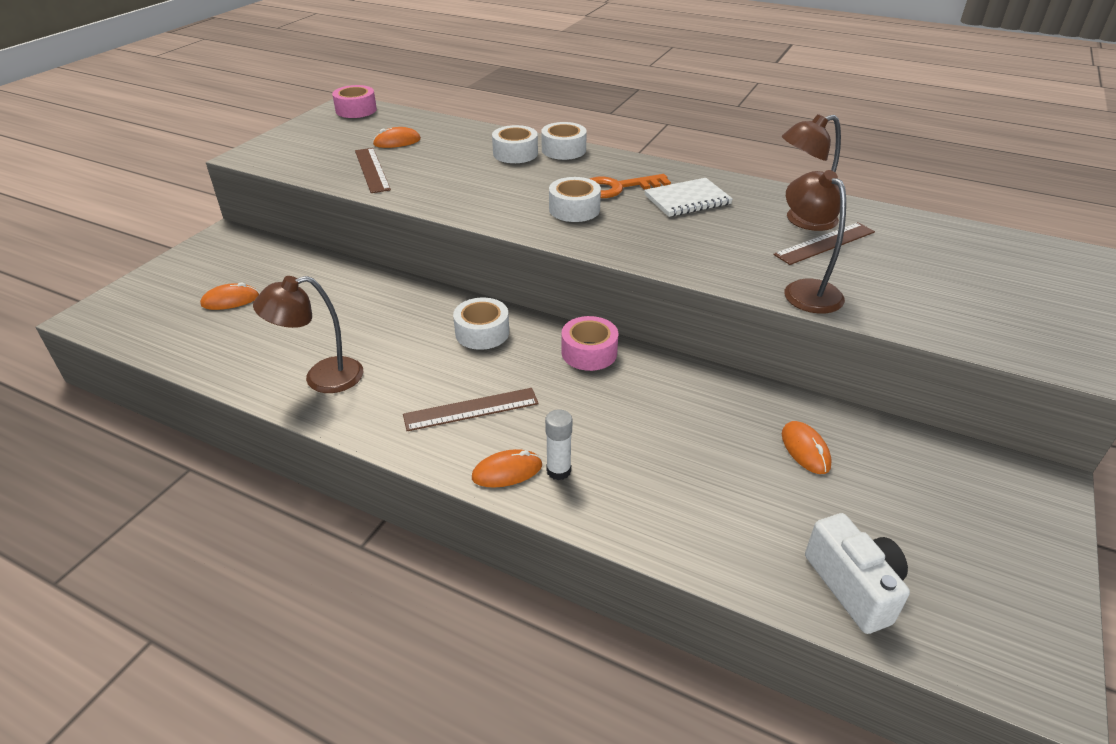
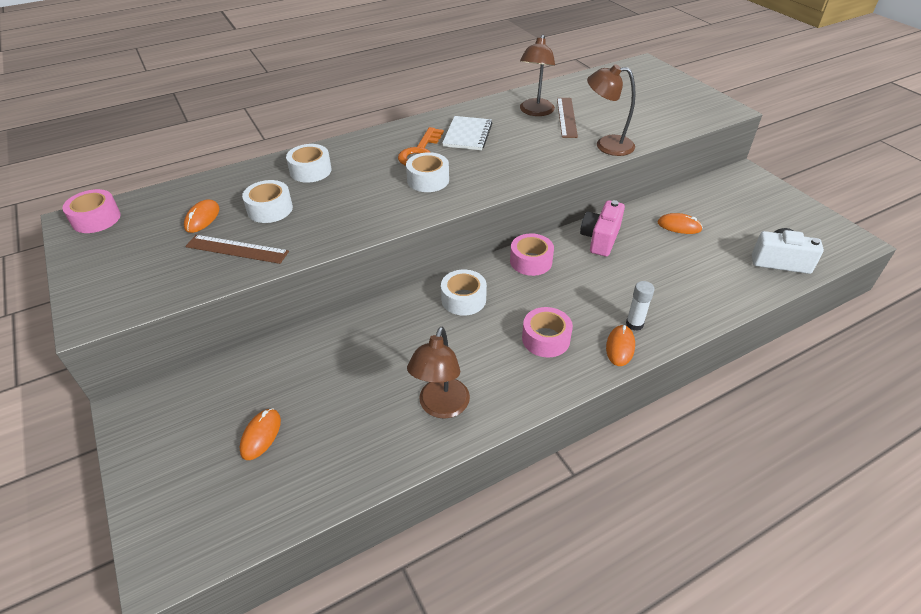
camera: 55 degrees left, 5 degrees up
brown ruler [403,388,539,431] -> pink tape [522,307,573,357]
white tape [541,122,587,160] -> white tape moved to [242,180,293,223]
none -> pink camera [580,200,625,257]

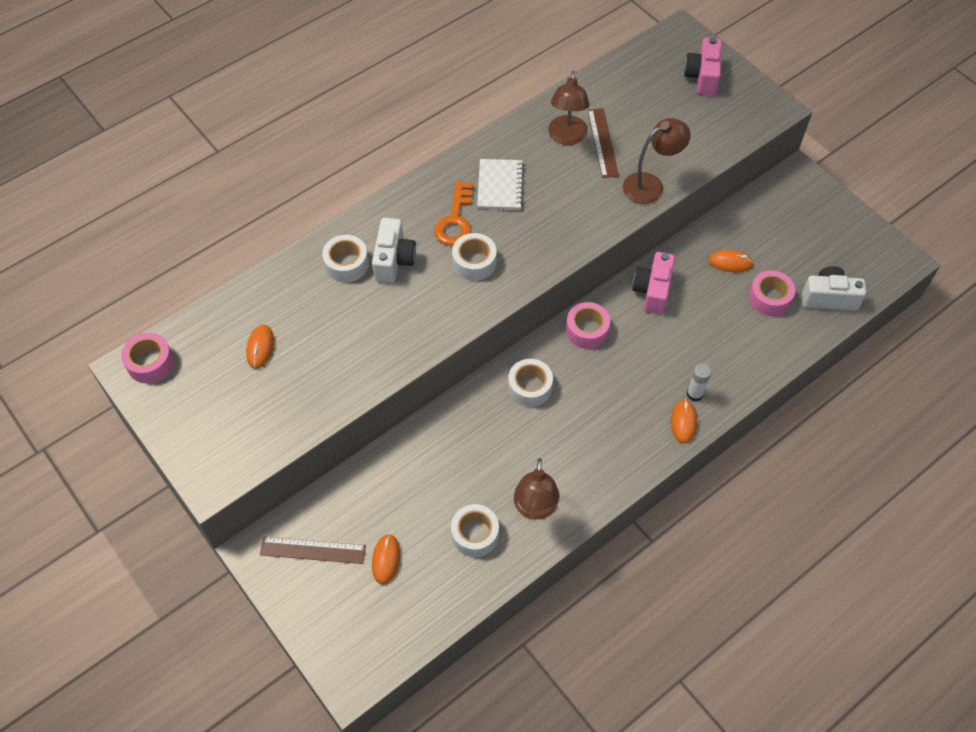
camera: 10 degrees left, 15 degrees up
brown ruler [185,235,289,264] -> brown ruler moved to [260,537,366,564]
white tape [242,180,293,223] -> white tape moved to [451,504,499,557]
pink tape [522,307,573,357] -> pink tape moved to [749,270,795,316]
brown lamp [587,64,636,156] -> brown lamp turned 150 degrees clockwise [623,118,691,204]
none -> white camera [372,218,416,283]
none -> pink camera [684,37,722,96]

